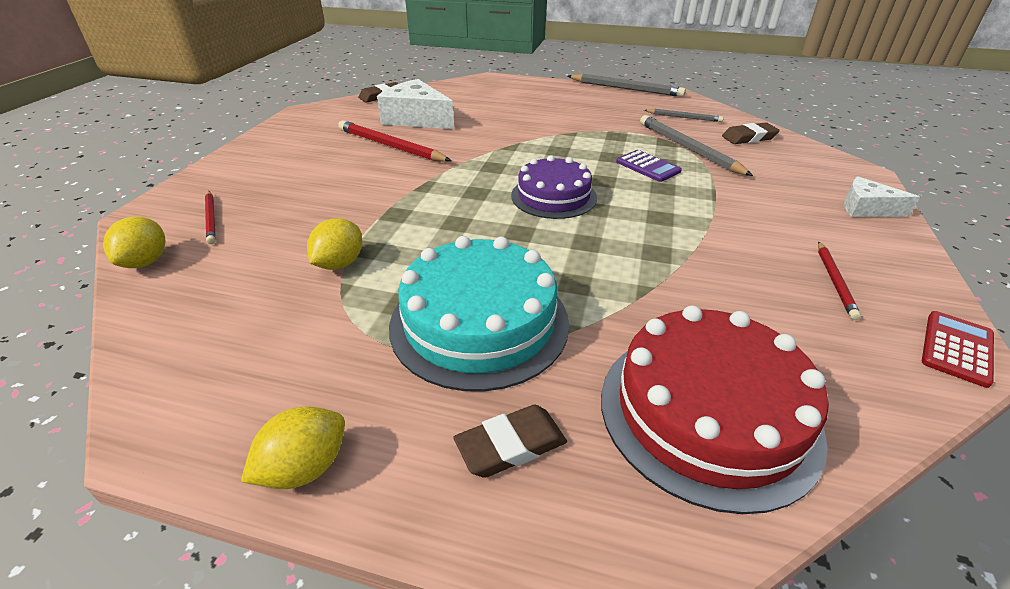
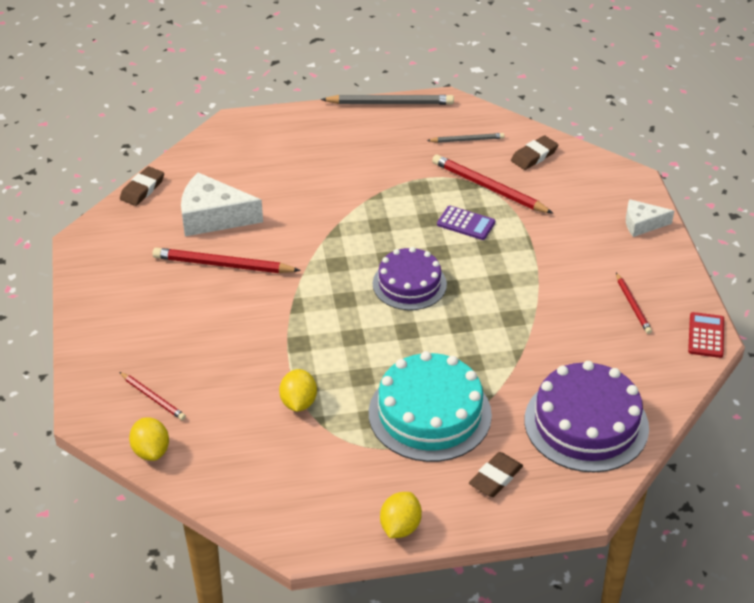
camera: 25 degrees left, 5 degrees up
red cake [601,305,829,514] -> purple cake [525,361,649,472]
grey pencil [640,115,753,176] -> red pencil [432,154,553,214]

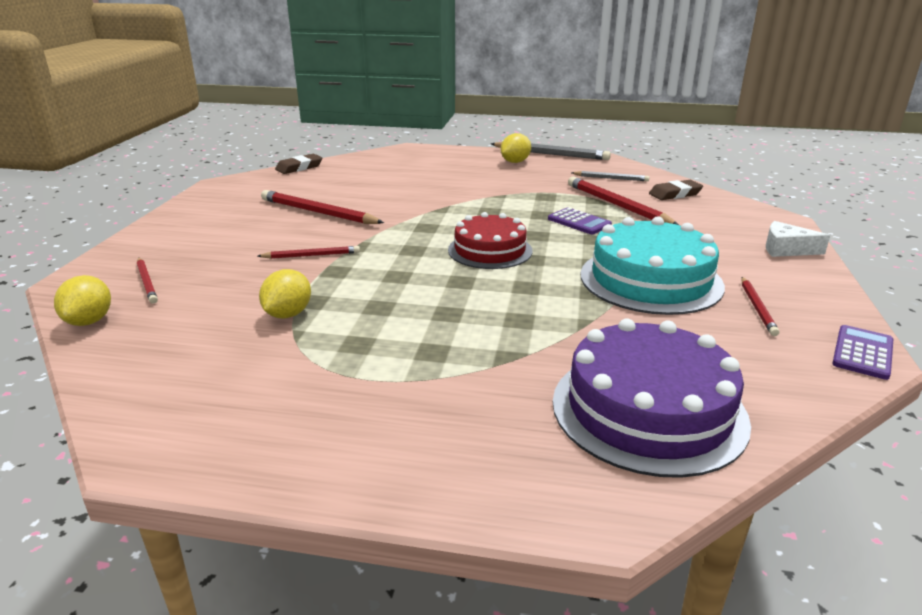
camera: 20 degrees right, 15 degrees down
white cheese [181,172,263,236] -> none
turquoise cake [369,351,492,462] -> turquoise cake moved to [581,216,725,315]
purple cake [373,247,447,310] -> red cake [448,212,532,269]
yellow lemon [380,492,422,538] -> yellow lemon moved to [501,133,531,163]
brown eraser [469,452,523,497] -> none
red calculator [688,312,724,358] -> purple calculator [832,325,893,380]
none -> red pencil [258,246,360,259]

